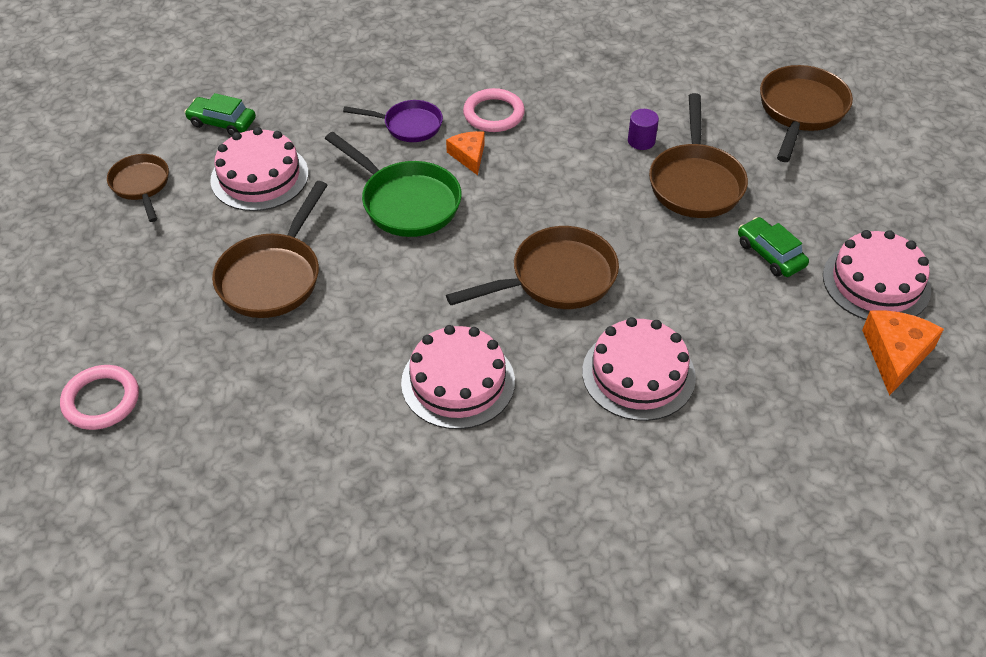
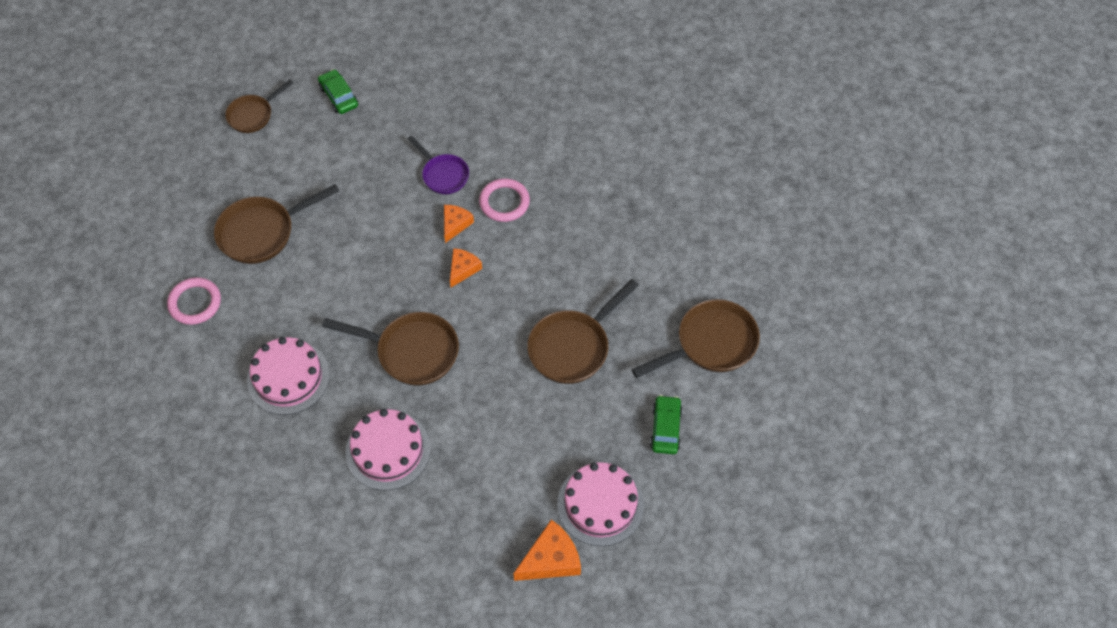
camera: 40 degrees right, 10 degrees up
pink ring [60,365,139,430] -> pink ring moved to [167,277,221,325]
brown pan [107,154,169,222] -> brown pan turned 150 degrees counterclockwise [225,79,294,133]
pink cake [210,127,308,211] -> none
green pan [325,132,462,237] -> none
purple cylinder [628,109,659,150] -> none
green car [738,217,809,277] -> green car moved to [650,395,683,454]
none -> orange cheese [450,248,482,287]

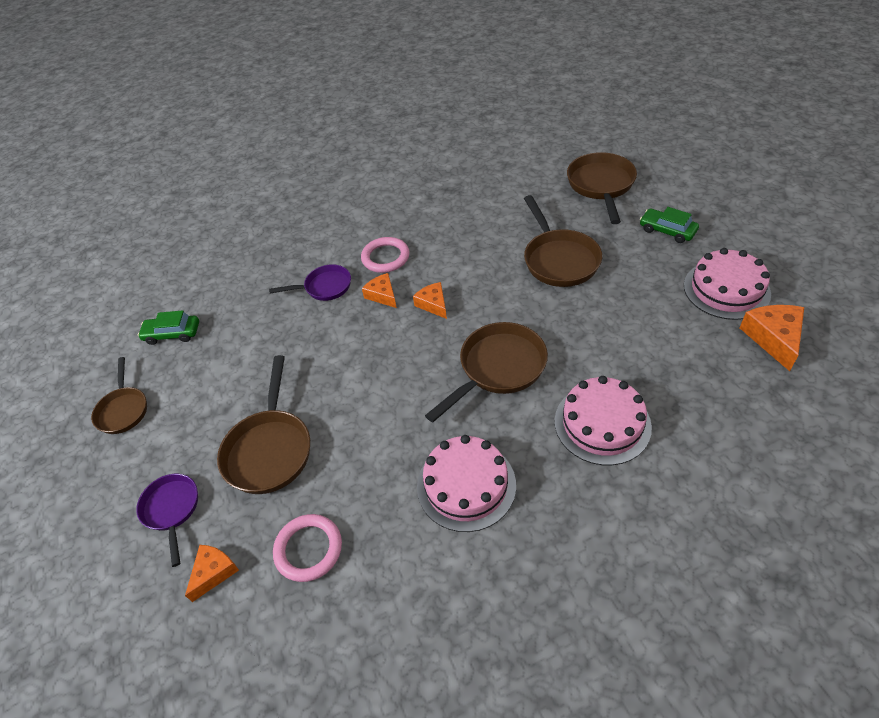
camera: 55 degrees left, 10 degrees down
none -> purple pan [136,474,198,567]
none -> orange cheese [185,545,239,602]

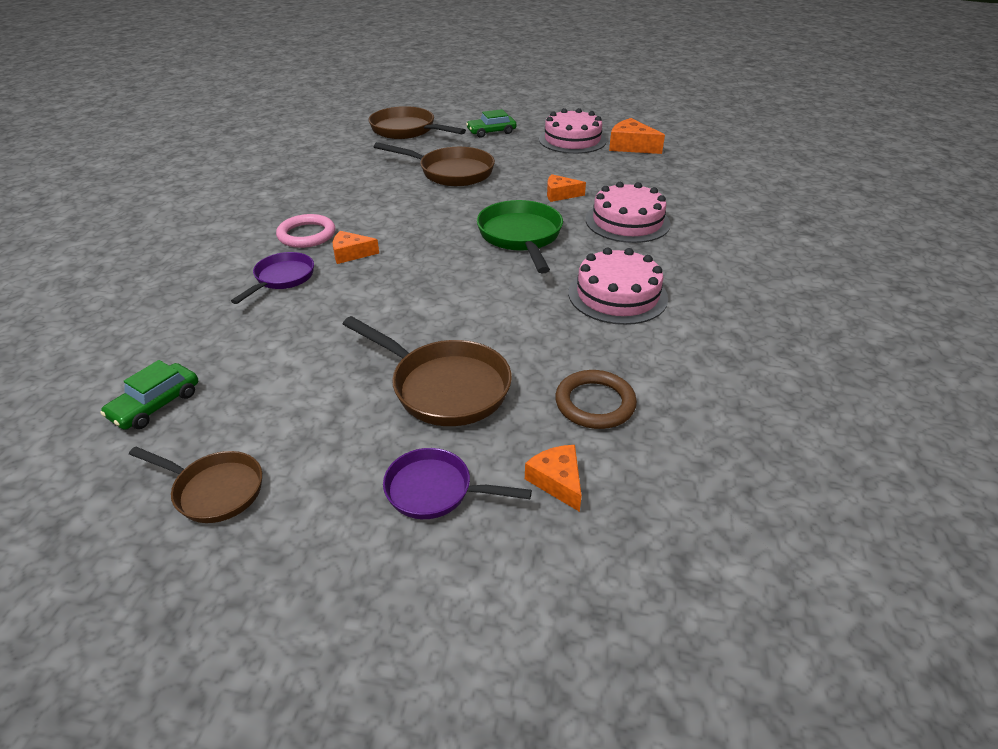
camera: 60 degrees left, 10 degrees down
pink ring [273,514,342,582] -> brown ring [555,370,637,429]
orange cheese [413,282,447,319] -> orange cheese moved to [547,174,586,202]
brown pan [425,322,548,423] -> green pan [477,200,563,273]

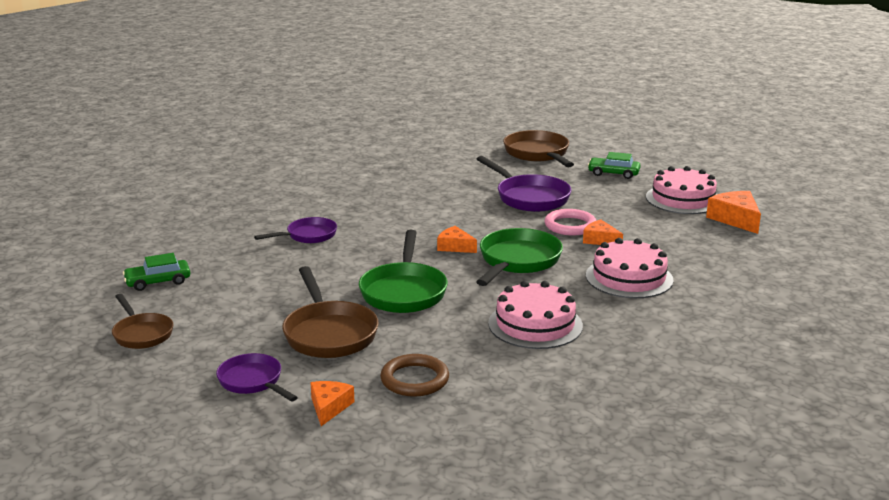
camera: 35 degrees right, 15 degrees down
pink ring [276,214,335,248] -> pink ring moved to [545,209,597,235]
orange cheese [333,231,379,264] -> orange cheese moved to [437,226,477,253]
brown pan [374,142,495,186] -> purple pan [477,156,572,212]
none -> green pan [359,230,448,313]

